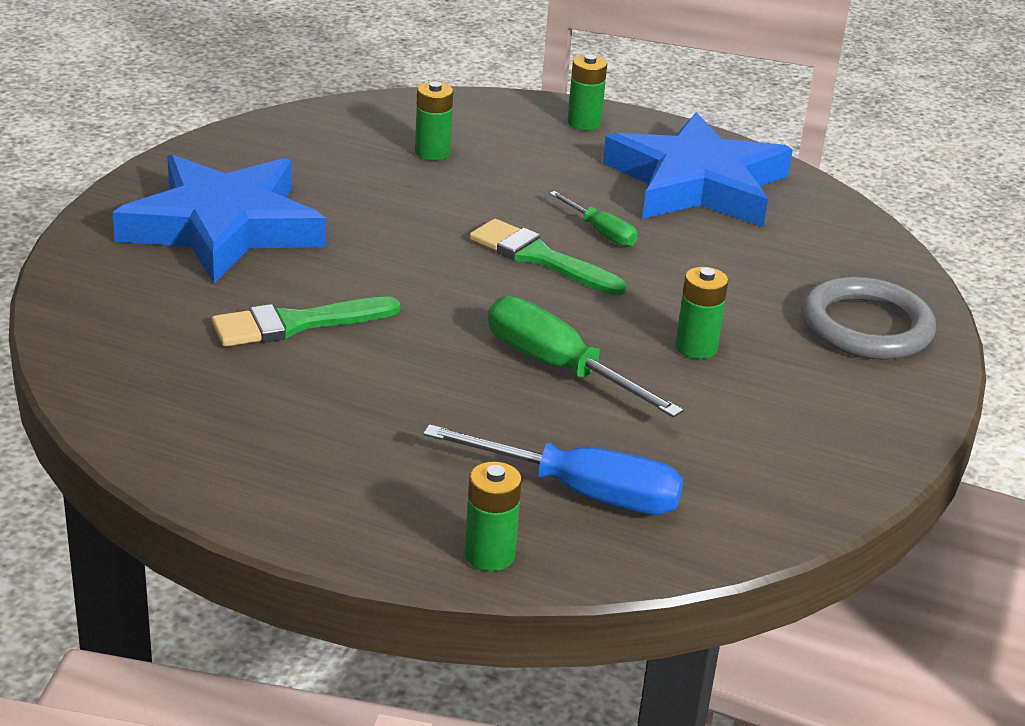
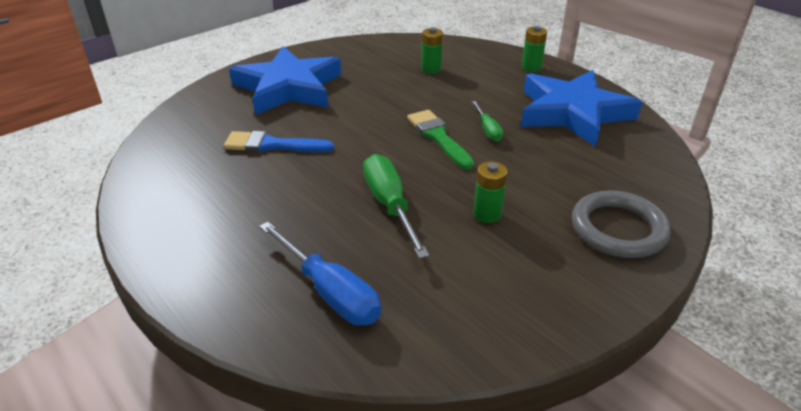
camera: 30 degrees right, 5 degrees up
green brush [212,297,400,347] -> blue brush [224,131,334,152]
green battery [464,461,522,571] -> none

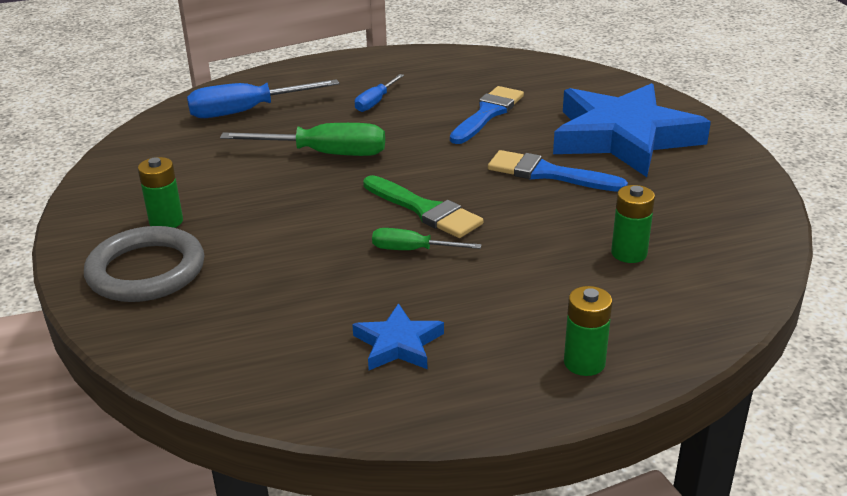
camera: 115 degrees right, 5 degrees down
green brush [407,110,474,170] -> green brush turned 45 degrees clockwise [363,175,483,238]
green battery [473,161,507,223] -> green battery moved to [138,157,183,228]
blue star [521,70,642,147] -> blue star [352,303,444,370], size x0.44
none -> blue screwdriver [355,74,404,112]
none -> blue brush [488,150,628,192]

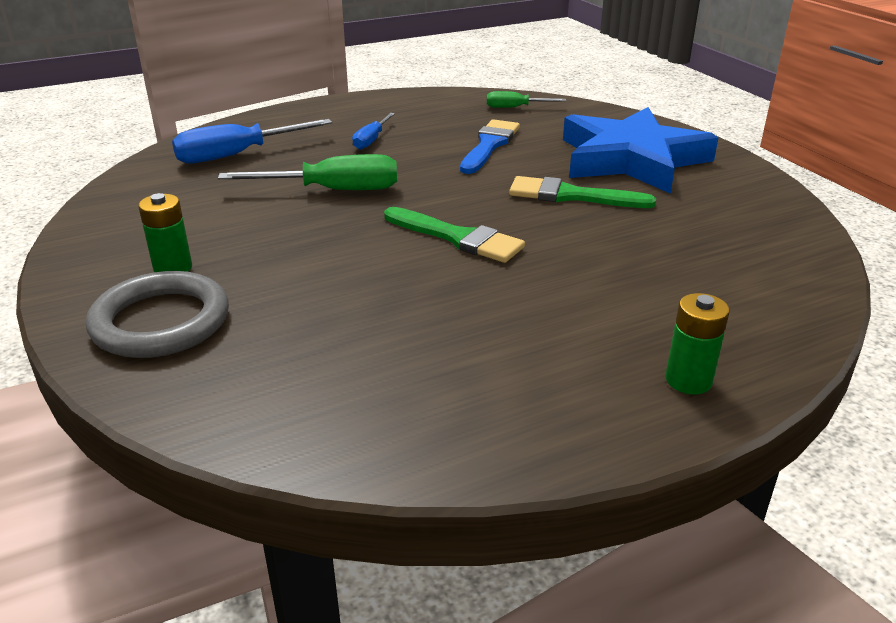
camera: 10 degrees left, 0 degrees up
blue star [352,303,444,370] -> none
green screwdriver [372,228,482,250] -> green screwdriver moved to [487,91,566,108]
blue brush [488,150,628,192] -> green brush [509,176,656,208]
green battery [611,185,655,263] -> none

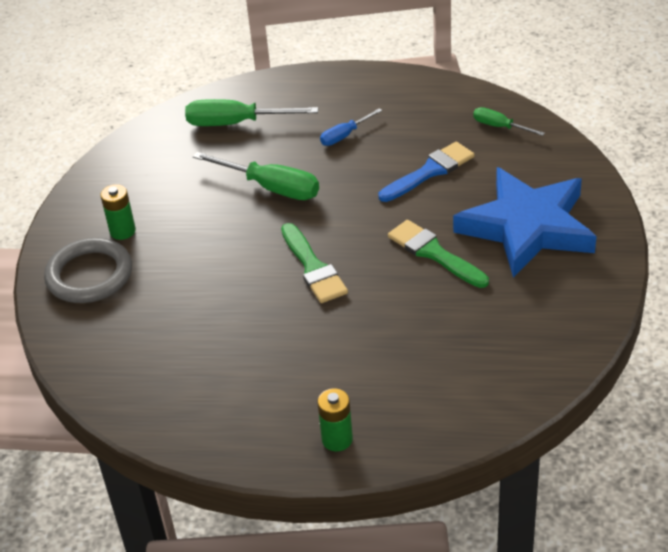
camera: 35 degrees right, 10 degrees up
blue screwdriver [172,119,332,163] -> green screwdriver [185,99,318,126]

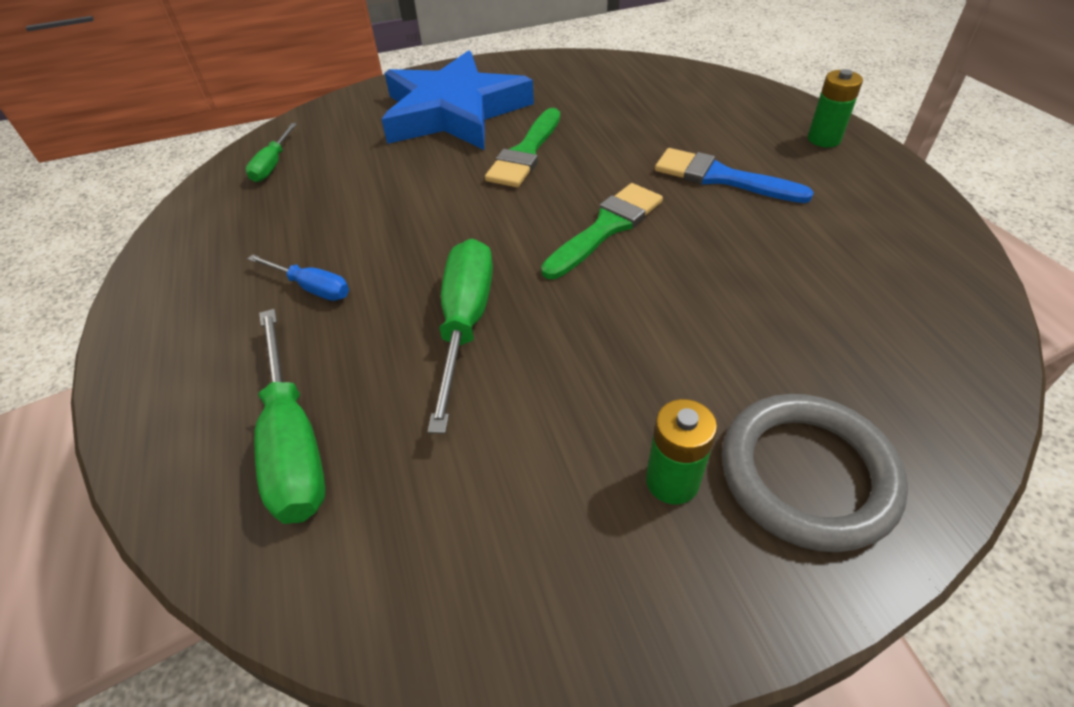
camera: 115 degrees left, 5 degrees up
blue brush [378,141,474,202] -> blue brush moved to [655,148,814,203]

